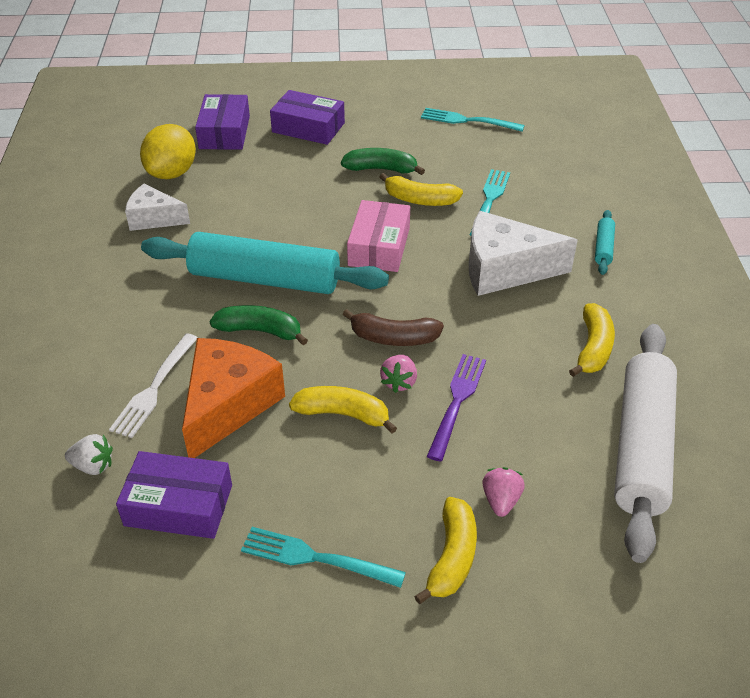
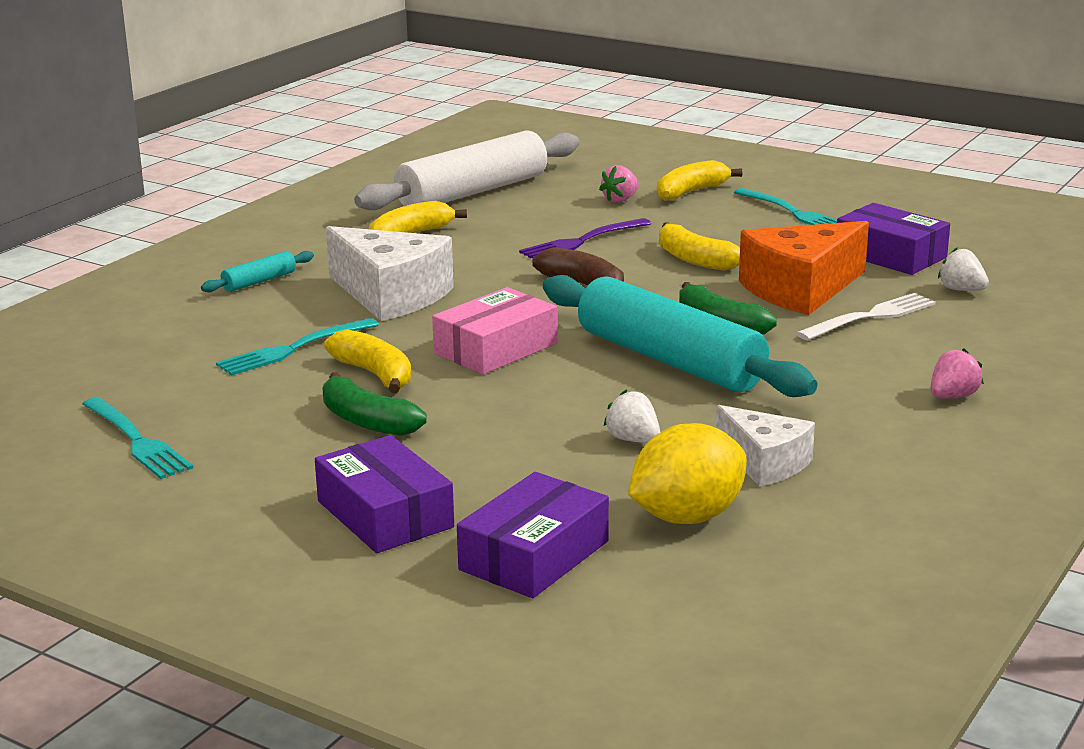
camera: 145 degrees left, 20 degrees down
pink strawberry [380,355,417,393] -> pink strawberry moved to [931,348,984,398]
none -> white strawberry [604,389,660,443]

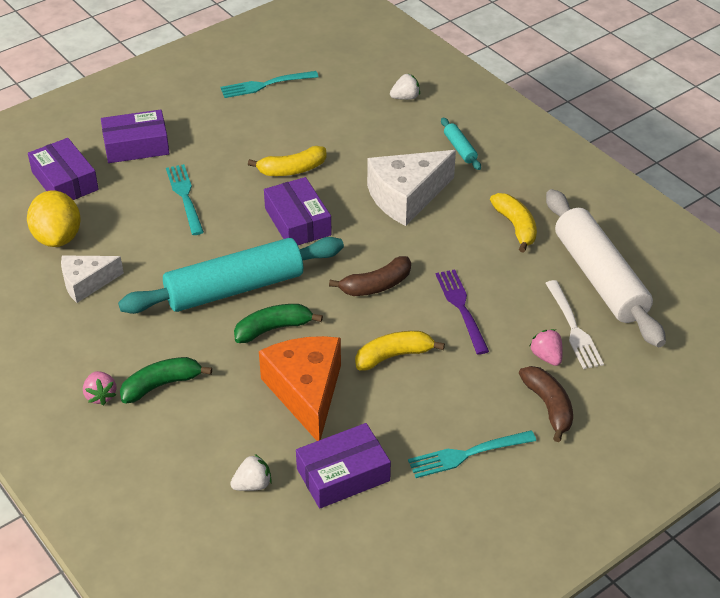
camera: 110 degrees right, 20 degrees up
turquoise fork [216,318,379,376] -> turquoise fork moved to [166,164,204,235]
green banana [323,372,427,436] -> green banana moved to [120,357,212,403]
pink box [432,287,557,375] -> purple box [264,177,332,245]
white strawberry [604,389,660,443] -> white strawberry moved to [390,73,420,100]
yellow banana [657,160,742,201] -> brown banana [519,366,573,442]
white fork [796,293,936,340] -> white fork moved to [545,280,604,369]

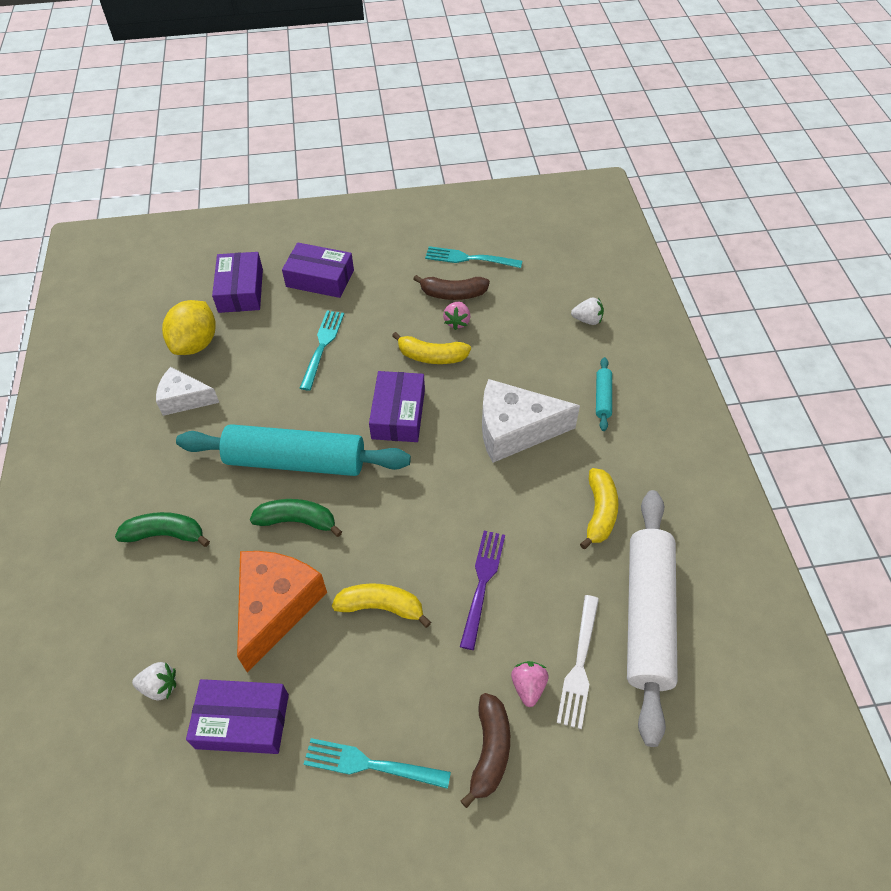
camera: 30 degrees right, 10 degrees up
pink strawberry [83,371,116,405] -> pink strawberry moved to [443,302,471,330]
brown banana [329,256,411,296] -> brown banana moved to [413,275,490,300]

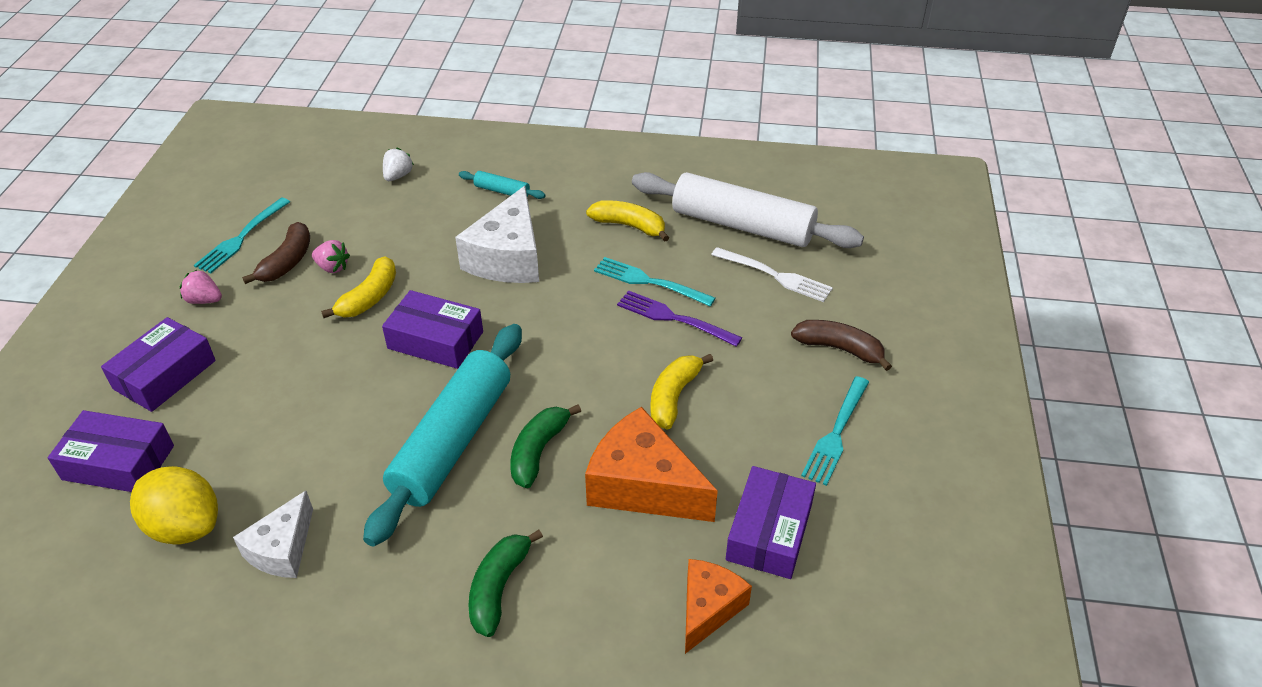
camera: 75 degrees left, 10 degrees down
white strawberry [132,662,176,700] -> orange cheese [685,559,752,654]
turquoise fork [300,310,344,391] -> turquoise fork moved to [594,257,716,306]
pink strawberry [511,661,548,707] -> pink strawberry moved to [180,269,222,304]

